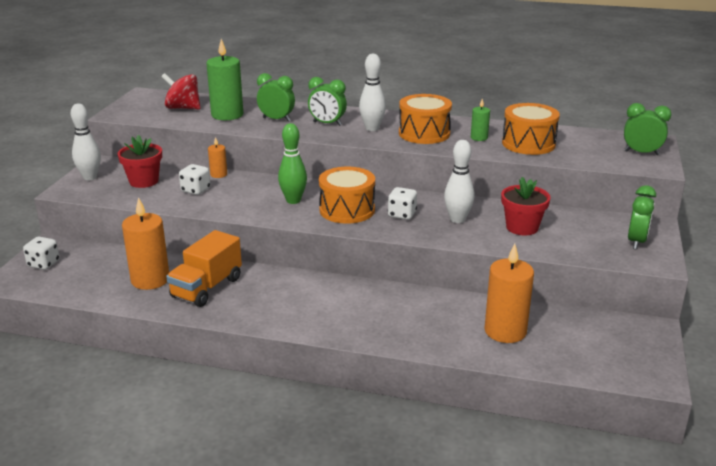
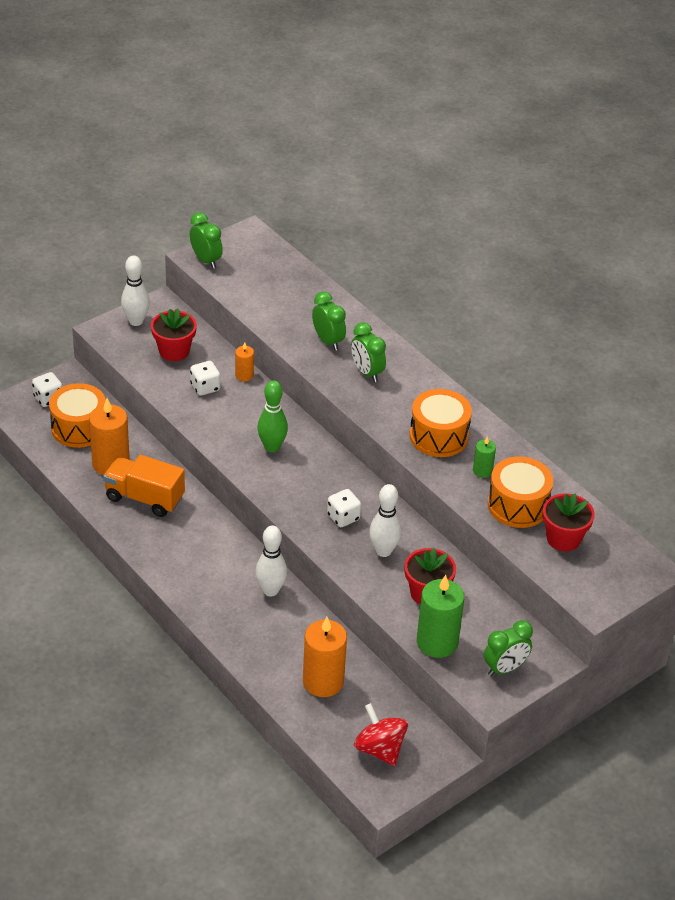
camera: 35 degrees right, 15 degrees up
red spinning top [161,73,201,109] -> red spinning top moved to [354,703,408,766]
orange truck [166,230,242,307] -> orange truck turned 45 degrees clockwise [103,455,185,517]
green candle [206,39,243,120] -> green candle moved to [417,575,464,658]
orange drum [319,167,375,224] -> orange drum moved to [49,383,106,448]
white bowling pin [359,54,386,131] -> white bowling pin moved to [255,526,287,596]
green clock [624,103,671,155] -> green clock moved to [190,212,223,269]
none -> red flower pot [543,493,595,552]

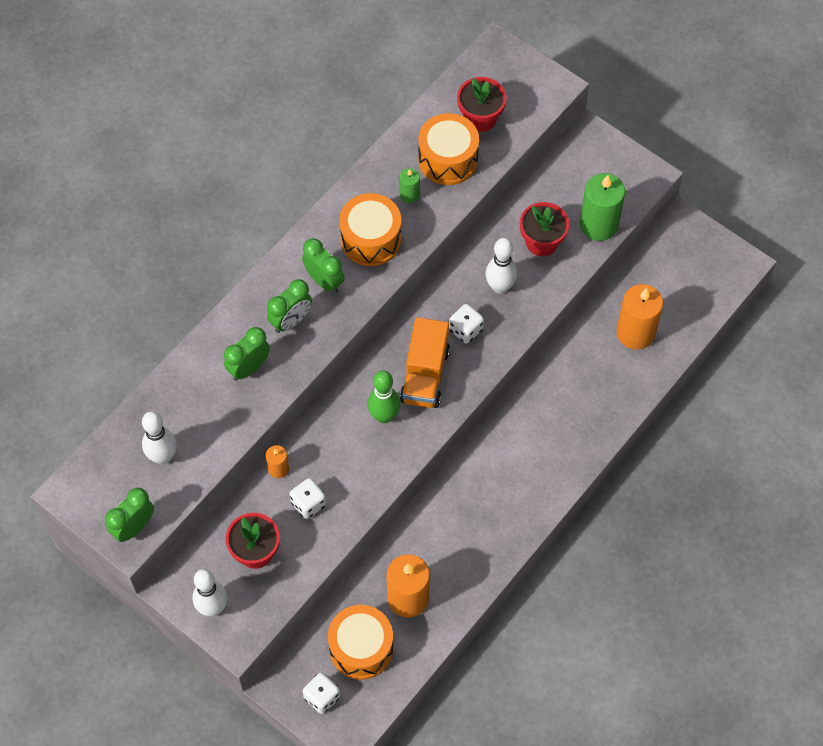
camera: 100 degrees left, 20 degrees up
orange truck [103,455,185,517] -> orange truck moved to [400,317,450,408]
white bowling pin [255,526,287,596] -> white bowling pin moved to [142,411,177,464]
red spinning top [354,703,408,766] -> none
green clock [484,620,533,676] -> green clock moved to [302,238,344,294]

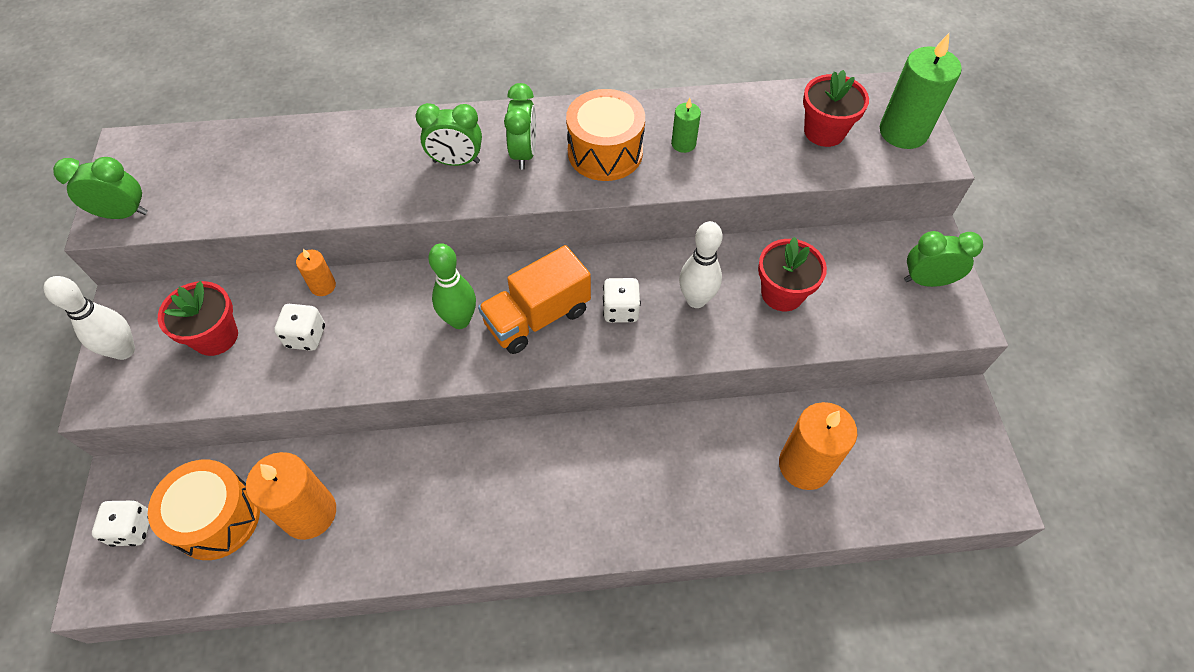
camera: 45 degrees right, 5 degrees down
white bowling pin [142,411,177,464] -> none
green clock [224,327,270,381] -> green clock moved to [904,231,983,287]
orange drum [418,113,479,185] -> none
green candle [580,173,625,241] -> green candle moved to [880,33,962,149]

